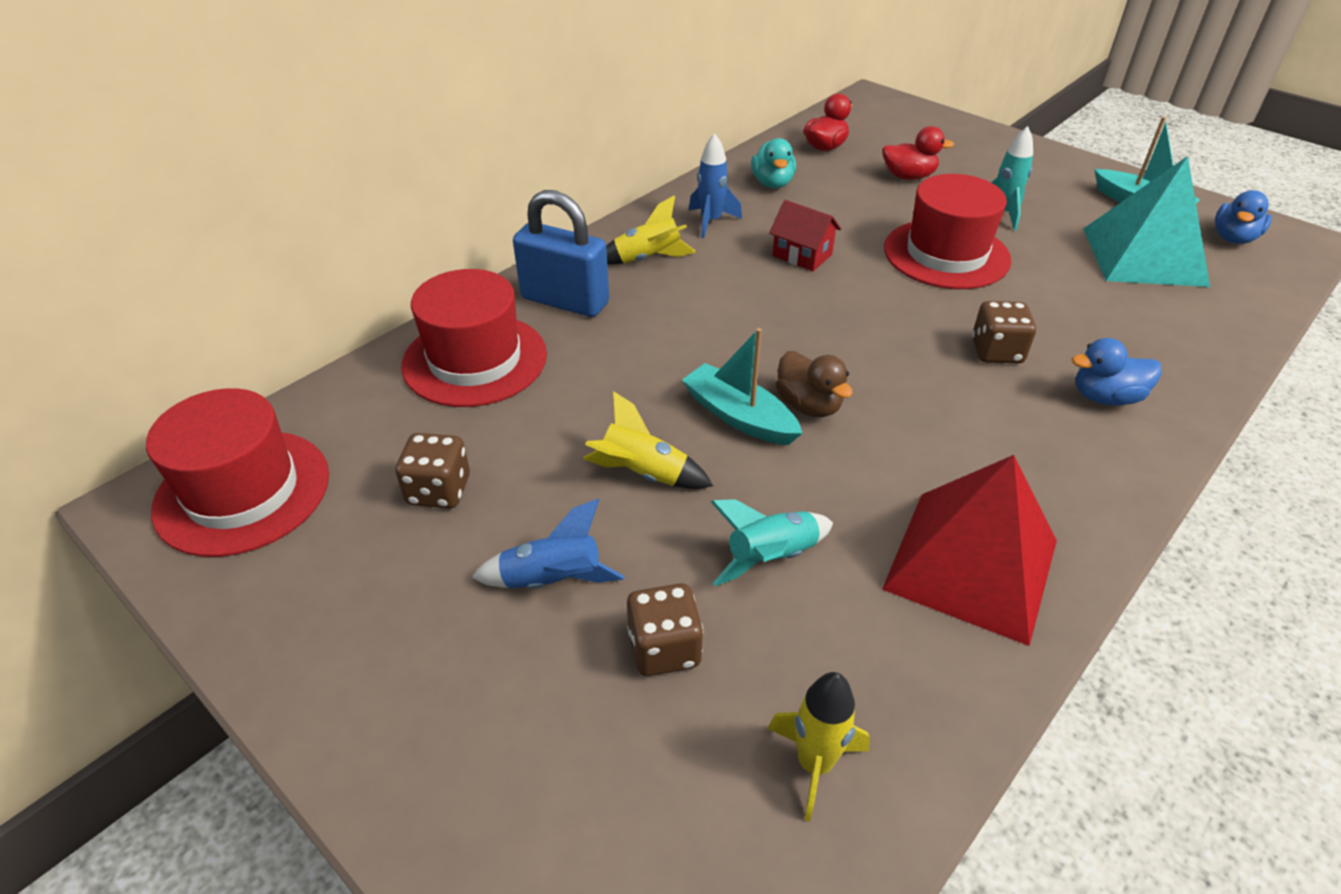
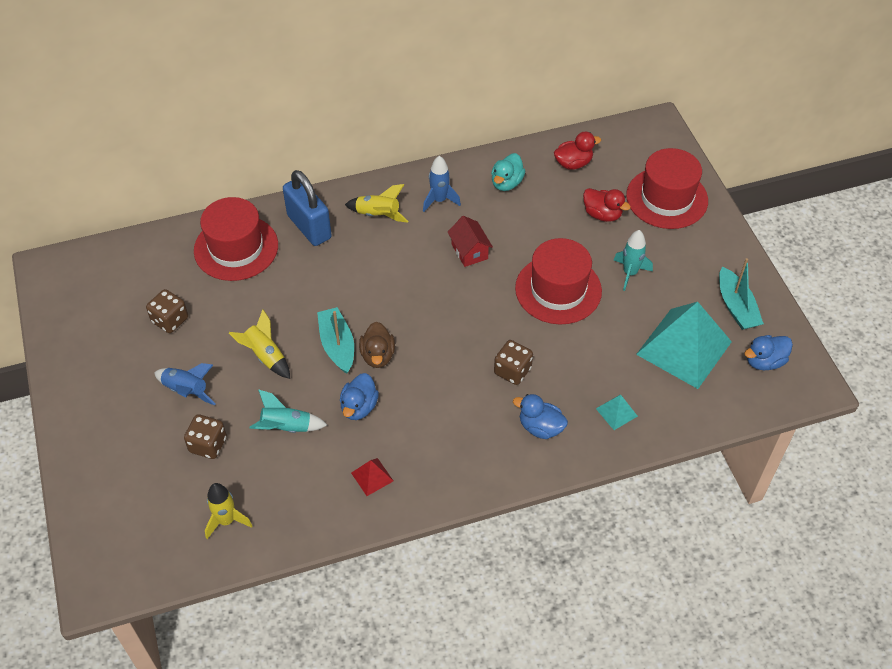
camera: 30 degrees right, 10 degrees up
red hat [146,388,329,557] -> red hat moved to [626,148,708,229]
red pyramid [882,455,1057,646] -> red pyramid [351,458,393,496], size x0.41
none -> blue duck [340,373,379,420]
none -> turquoise pyramid [596,395,638,430]

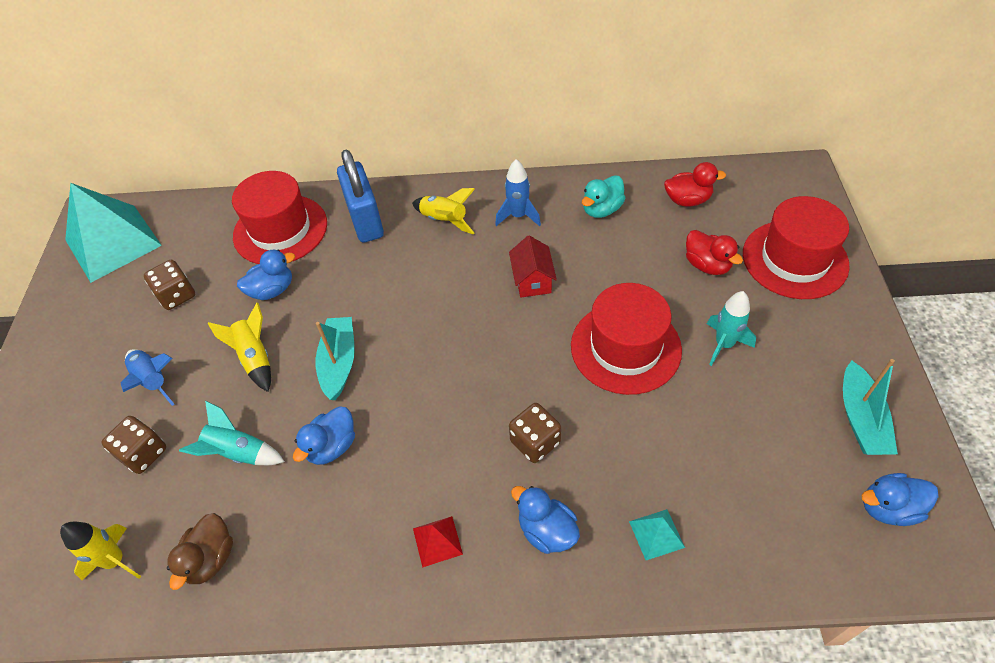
camera: 20 degrees right, 0 degrees up
red pyramid [351,458,393,496] -> red pyramid moved to [413,516,463,568]
brown duck [359,322,395,368] -> brown duck moved to [167,513,233,590]
turquoise pyramid [636,302,732,389] -> turquoise pyramid moved to [65,183,162,283]
none -> blue duck [237,250,295,300]

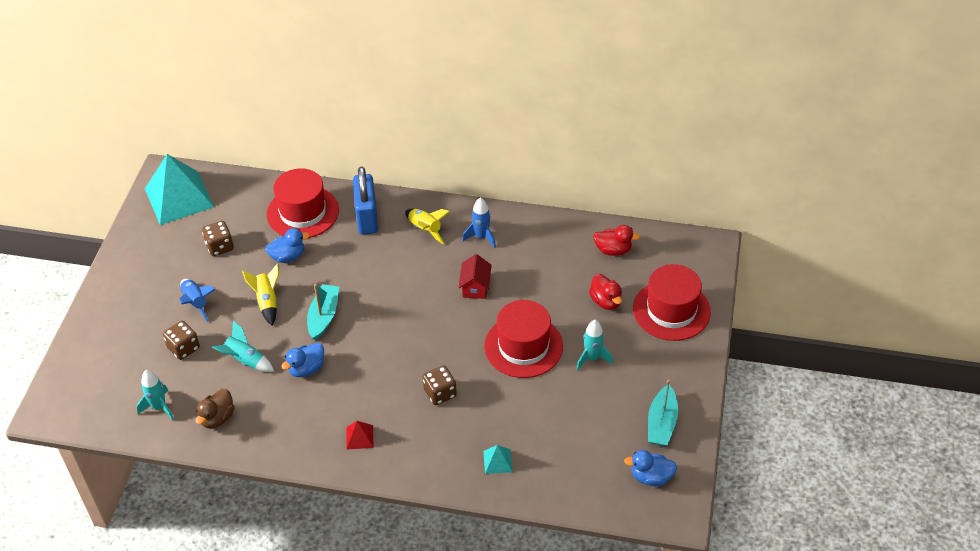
camera: 10 degrees right, 5 degrees down
yellow rocket [60,522,141,580] -> turquoise rocket [137,370,174,420]
blue duck [511,486,580,554] -> none
turquoise duck [582,175,626,218] -> none

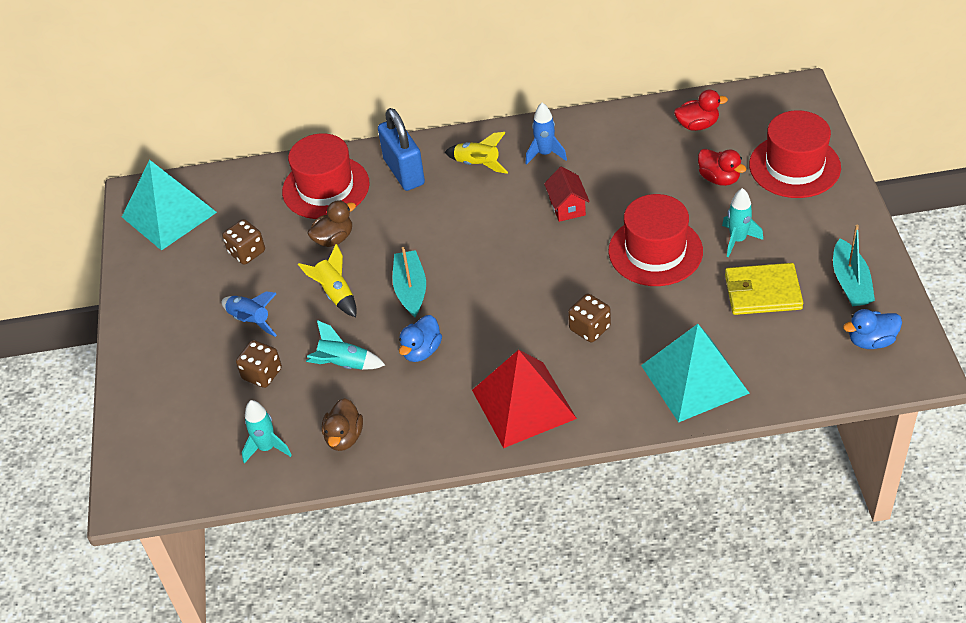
camera: 15 degrees left, 0 degrees up
blue duck [265,228,310,263] -> brown duck [307,200,356,247]
red pyramid [346,421,373,450] -> red pyramid [472,350,577,448], size x2.41
turquoise pyramid [483,445,512,474] -> turquoise pyramid [641,324,750,423], size x2.41
none -> yellow wallet [725,263,803,315]

